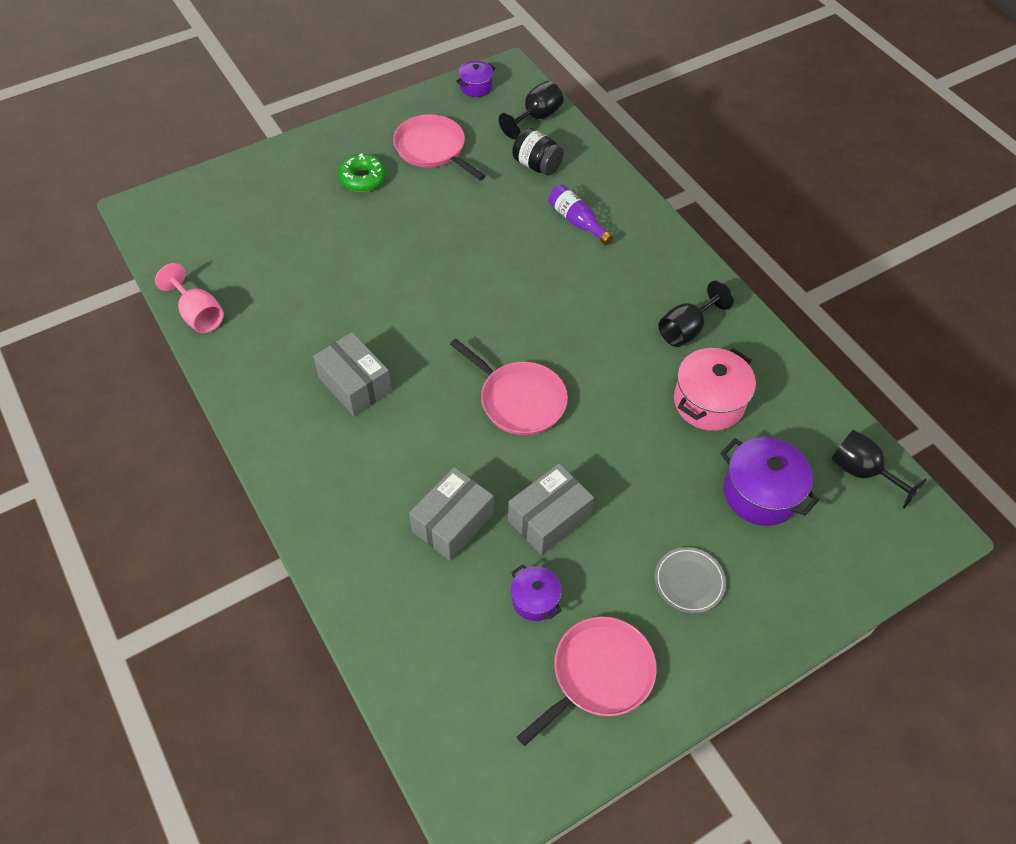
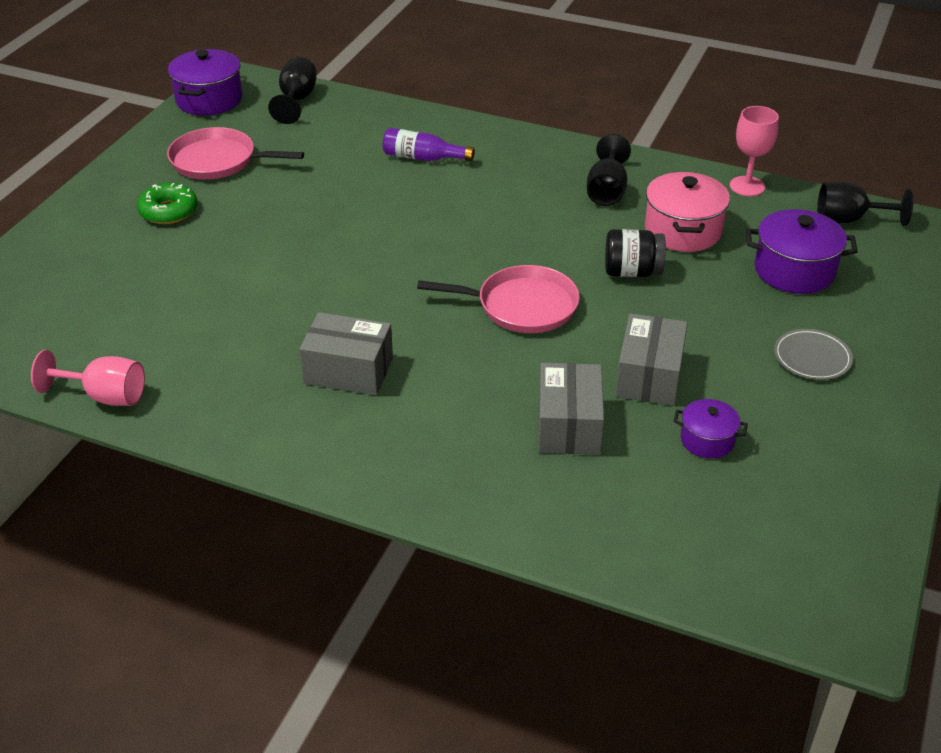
camera: 35 degrees left, 15 degrees down
purple pot [456,61,496,97] -> purple pot [168,49,242,115], size x1.74
black jar [512,128,564,175] -> black jar moved to [605,229,666,277]
pink pan [517,617,657,746] -> none
none -> pink goblet [730,106,779,196]

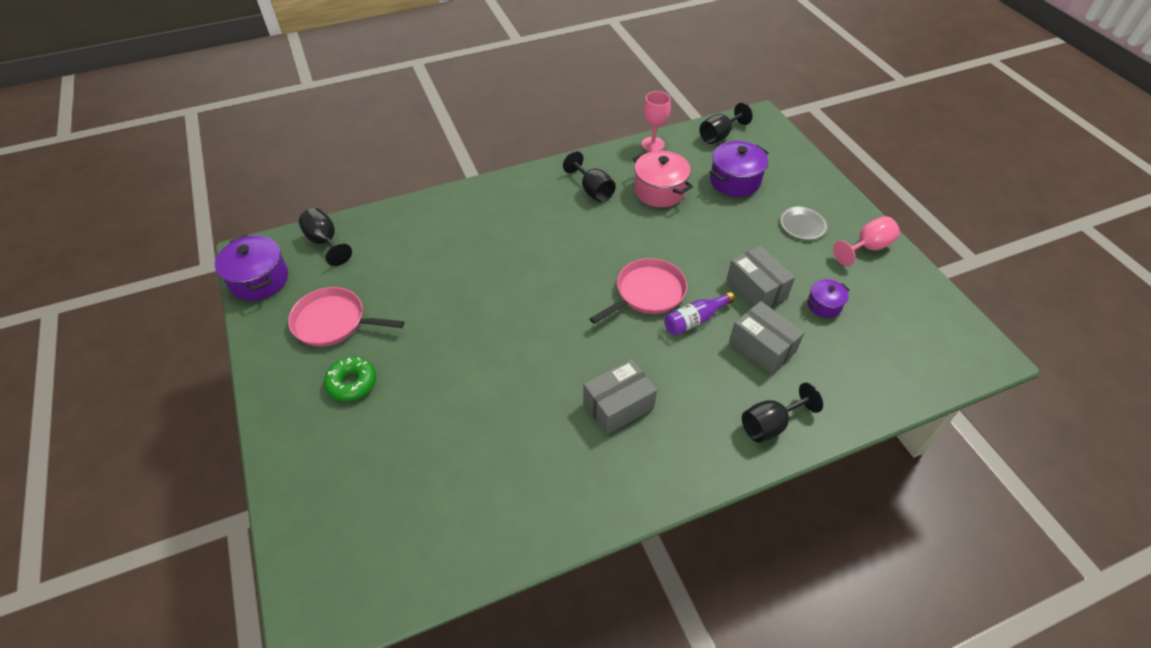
camera: 45 degrees left, 10 degrees up
pink goblet [31,350,145,406] -> pink goblet moved to [833,216,900,266]
pink pan [167,127,304,180] -> pink pan turned 45 degrees clockwise [288,287,404,347]
purple bottle [383,128,475,161] -> purple bottle moved to [664,292,735,336]
black jar [605,229,666,277] -> none
none -> black goblet [742,382,823,443]

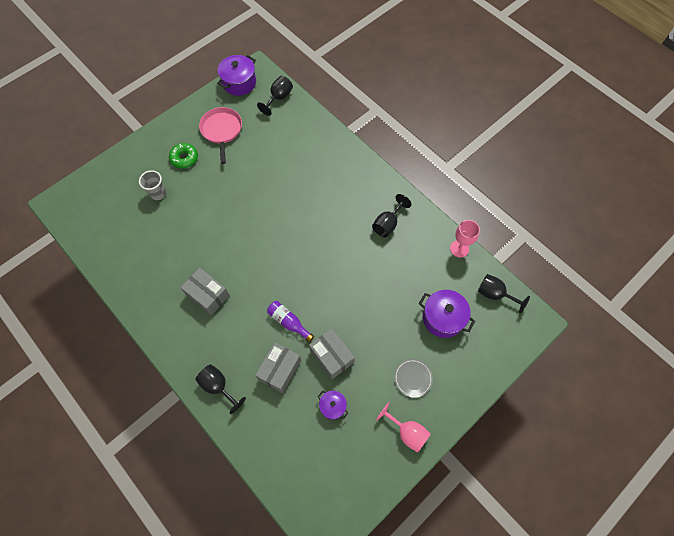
camera: 70 degrees right, 15 degrees up
pink pan [590,258,687,324] -> none
pink pot [633,151,693,207] -> none
grey box [726,246,795,307] -> grey box turned 75 degrees counterclockwise [309,328,355,379]
none -> grey cup [139,170,166,200]

